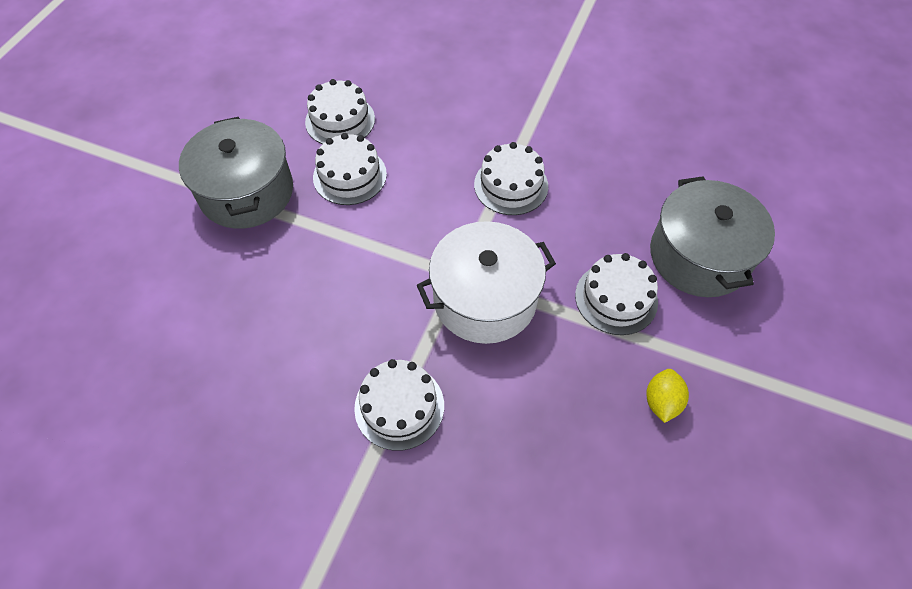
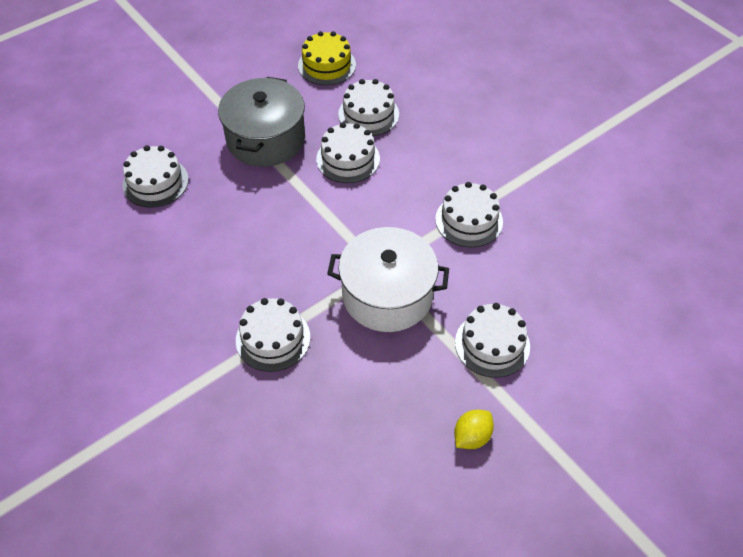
camera: 30 degrees right, 5 degrees down
grey pot [650,176,775,297] -> none
none -> white cake [122,145,189,208]
none -> yellow cake [298,31,356,85]

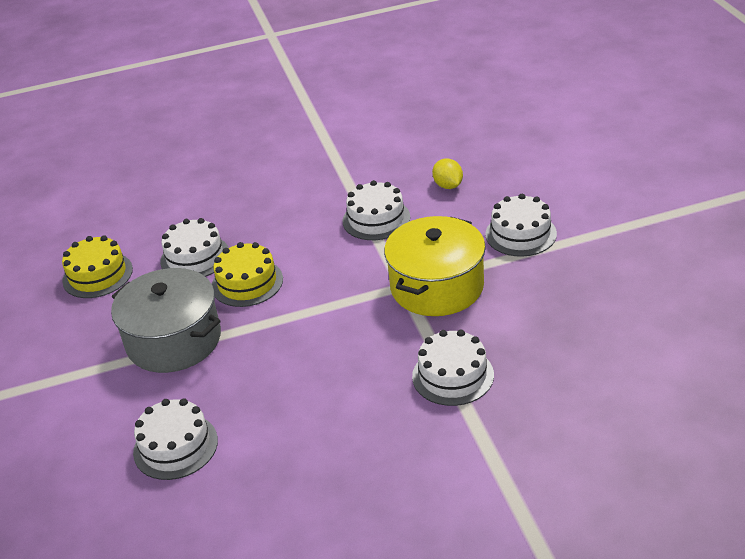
camera: 65 degrees left, 15 degrees down
white cake [316,122,380,183] -> yellow cake [212,242,283,307]
white pot [327,227,449,332] -> yellow pot [384,216,486,316]
yellow lemon [454,410,494,449] -> yellow lemon moved to [432,158,463,189]

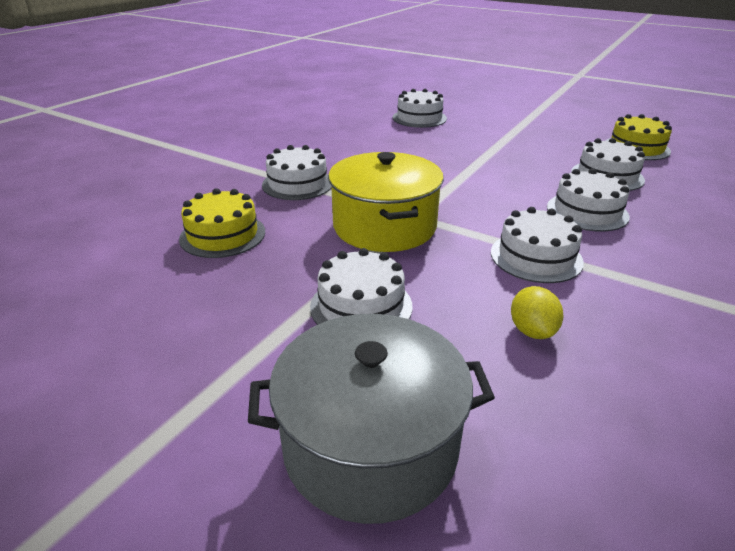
camera: 135 degrees right, 5 degrees down
grey pot [111,268,221,373] -> grey pot moved to [248,314,495,524]
yellow cake [212,242,283,307] -> yellow cake moved to [179,188,265,258]
yellow lemon [432,158,463,189] -> yellow lemon turned 60 degrees clockwise [511,286,563,339]
none -> white cake [547,169,630,232]

